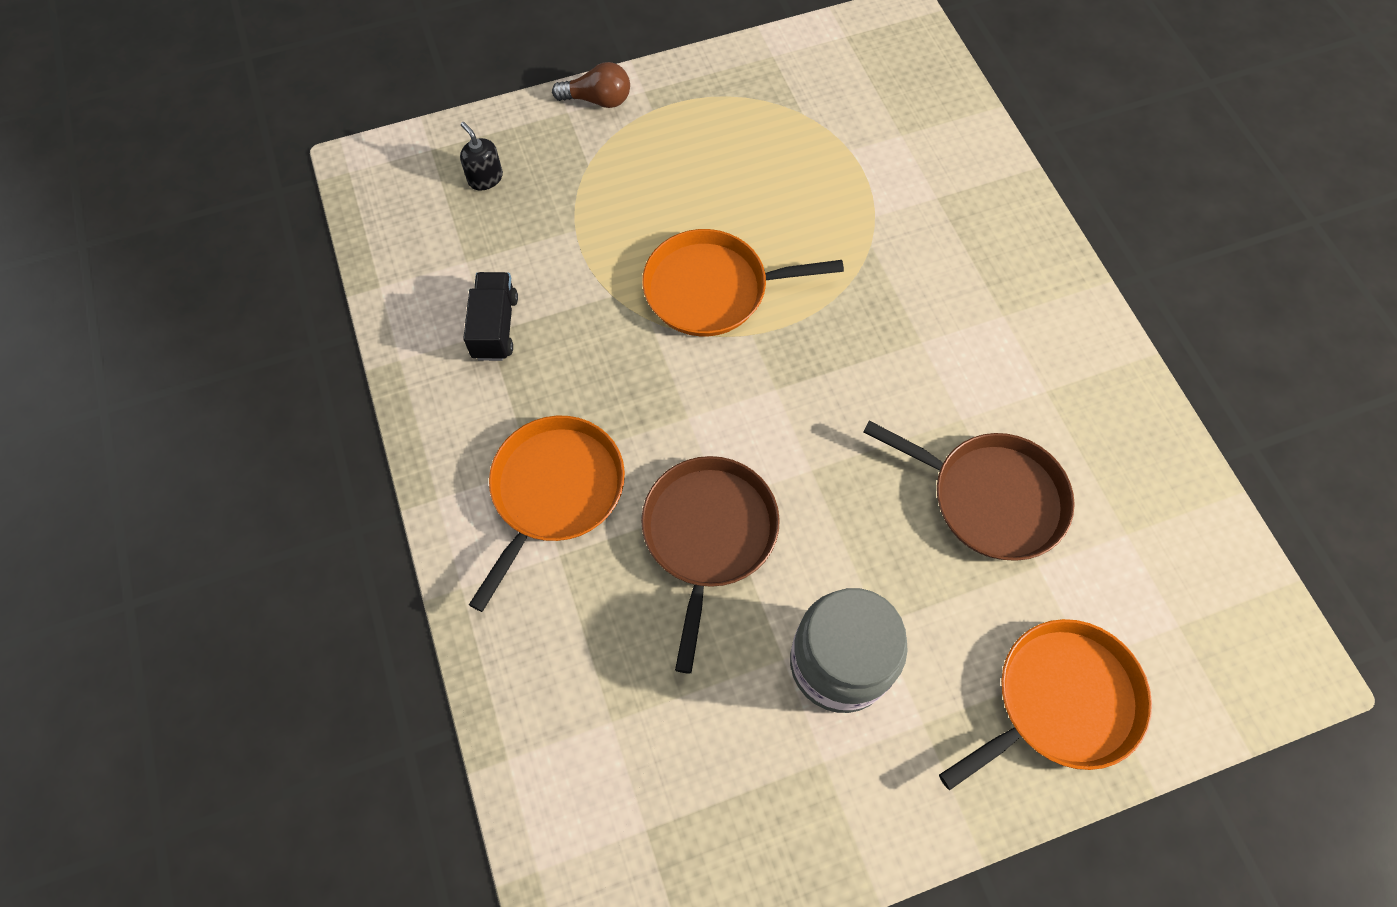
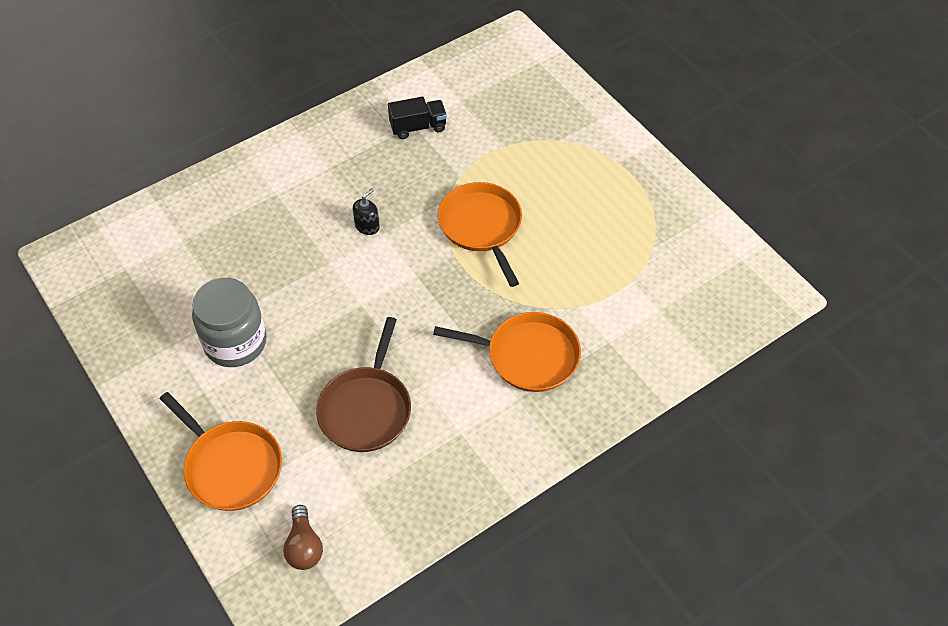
camera: 75 degrees right, 10 degrees down
black soap dispenser [460,122,503,190] -> black soap dispenser moved to [353,188,380,235]
orange pan [469,416,625,612] -> orange pan moved to [433,312,581,392]
brown light bulb [552,62,630,108] -> brown light bulb moved to [283,505,323,570]
brown pan [641,456,780,674] -> none

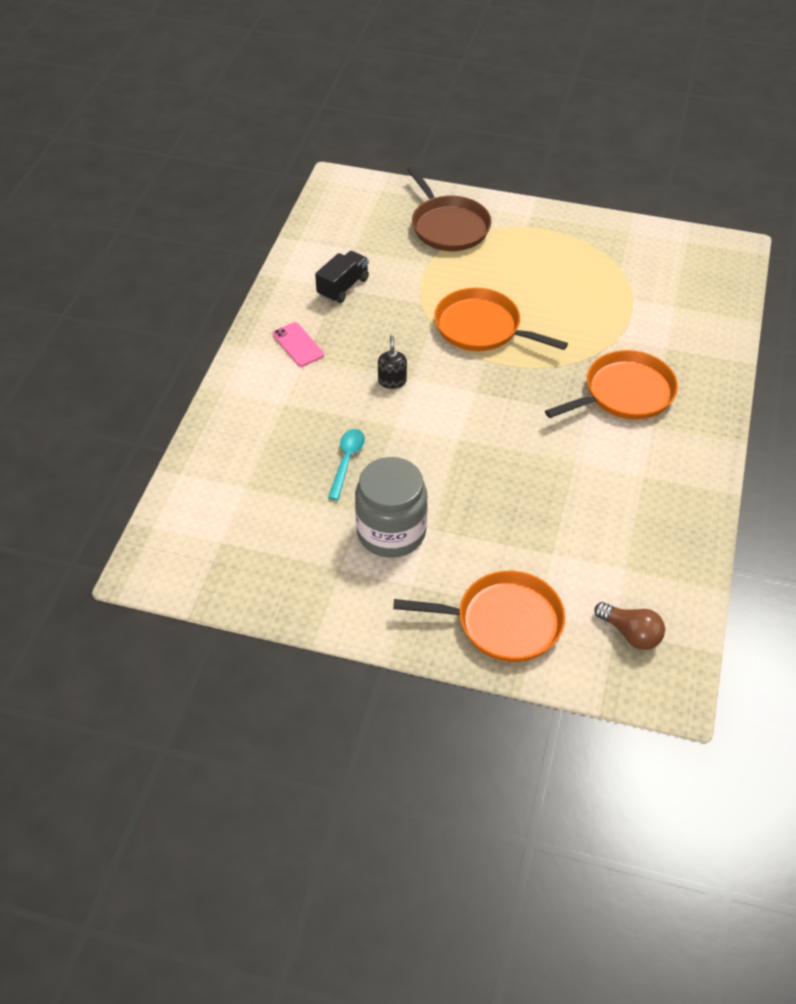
camera: 40 degrees left, 5 degrees down
brown pan [316,317,411,452] -> brown pan moved to [407,166,491,251]
none -> pink phone [272,322,324,367]
none -> turquoise spoon [328,429,365,500]

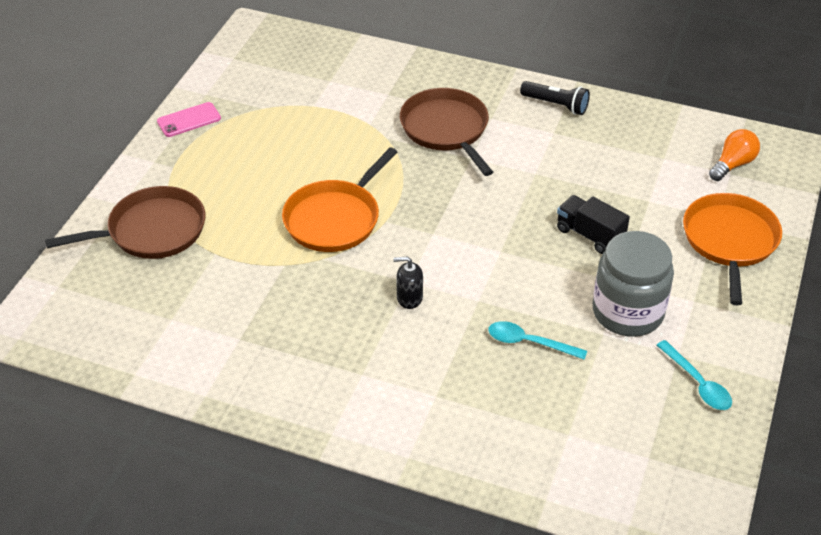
camera: 85 degrees left, 5 degrees down
pink phone [272,322,324,367] -> pink phone moved to [157,102,221,137]
black truck [315,251,369,303] -> black truck moved to [557,195,630,254]
orange pan [545,350,678,419] -> brown pan [400,88,493,176]
brown light bulb [594,602,665,650] -> orange light bulb [709,129,760,181]
none -> black flashlight [520,81,590,115]
none -> turquoise spoon [657,340,732,410]

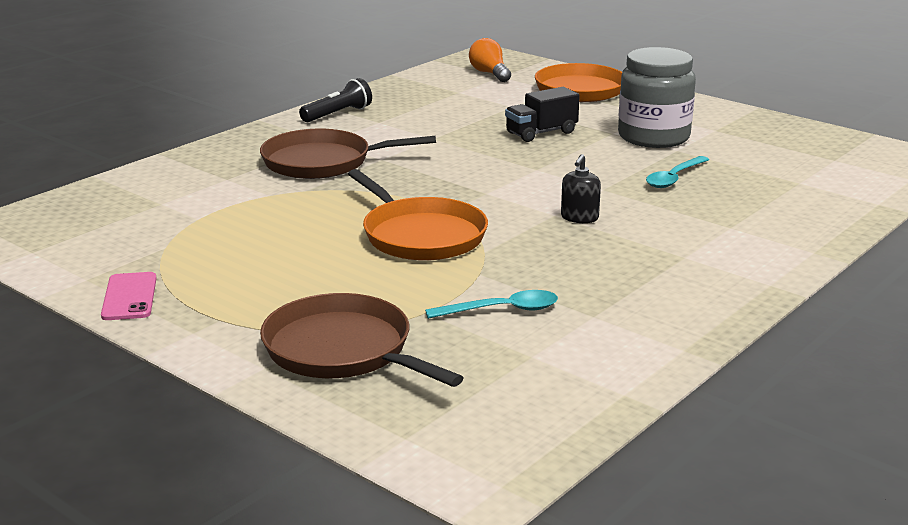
camera: 70 degrees left, 20 degrees down
brown pan [45,186,205,259] -> brown pan turned 45 degrees counterclockwise [260,293,464,387]
turquoise spoon [657,340,732,410] -> turquoise spoon moved to [425,290,558,319]

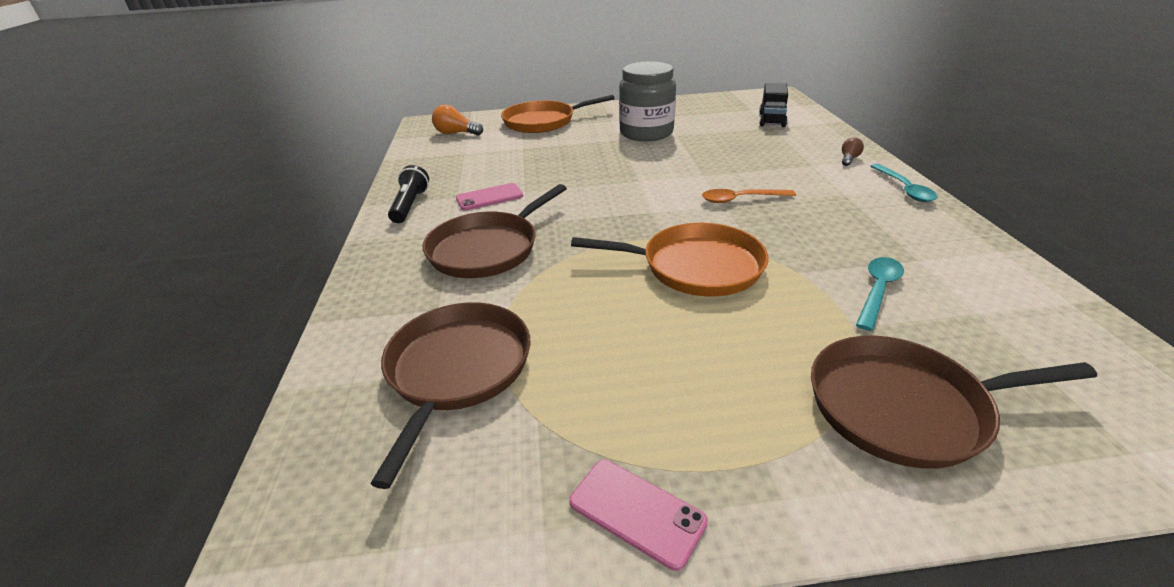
camera: 45 degrees left, 10 degrees up
black truck [505,87,580,142] -> black truck moved to [759,83,788,127]
black soap dispenser [561,154,601,223] -> orange spoon [702,189,796,203]
turquoise spoon [646,156,709,188] -> turquoise spoon moved to [870,164,937,202]
none -> brown pan [370,302,530,489]
none -> pink phone [456,183,523,210]
none -> brown light bulb [842,137,864,166]

